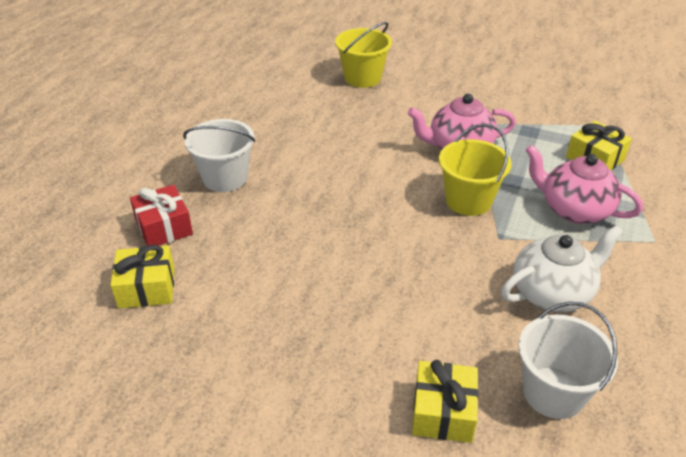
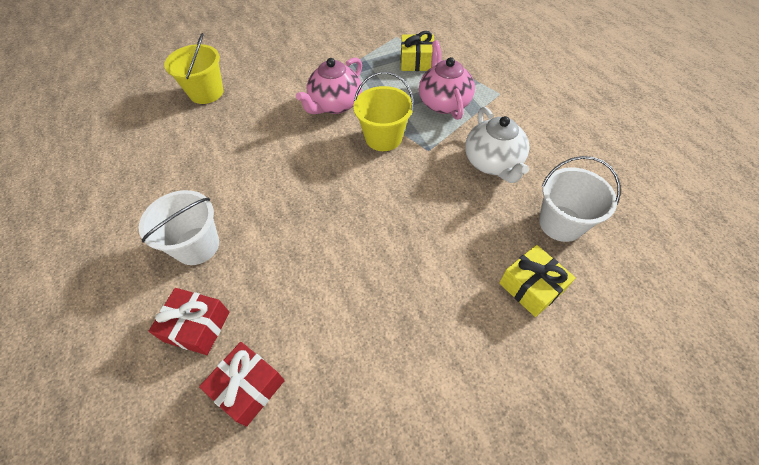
camera: 45 degrees left, 15 degrees up
yellow gift [110,245,175,308] -> red gift [199,342,285,427]
white teapot [501,225,623,312] -> white teapot turned 150 degrees clockwise [465,107,529,183]
pink teapot [526,145,643,224] -> pink teapot turned 90 degrees clockwise [419,40,475,120]

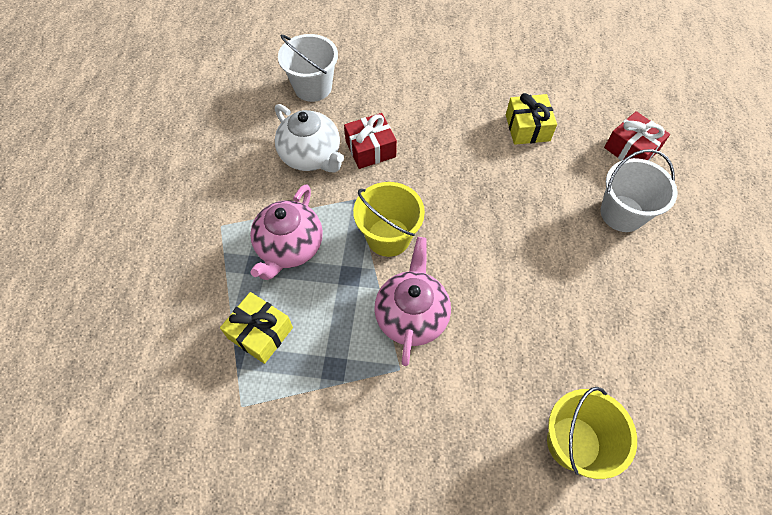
camera: 150 degrees left, 5 degrees up
red gift [199,342,285,427] -> red gift moved to [344,113,397,169]
pink teapot [296,58,362,114] -> pink teapot turned 60 degrees counterclockwise [374,237,451,366]
white teapot [465,107,529,183] -> white teapot turned 120 degrees clockwise [275,104,344,172]
yellow gift [499,245,576,317] -> yellow gift moved to [506,93,557,145]

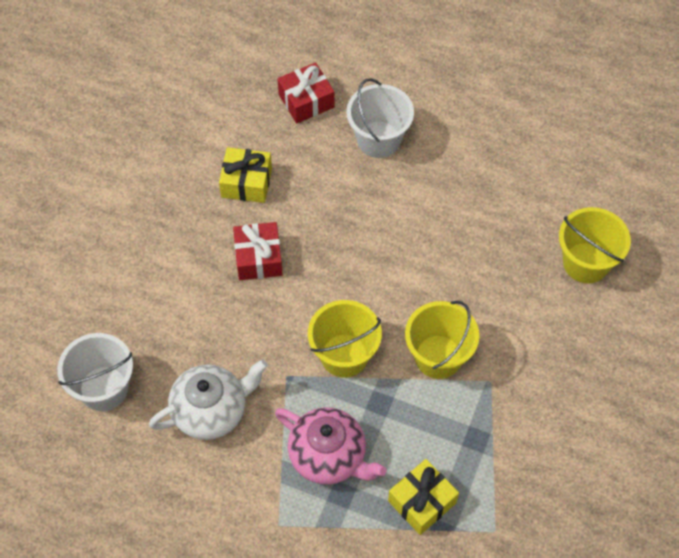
camera: 75 degrees left, 0 degrees up
red gift [344,113,397,169] -> red gift moved to [233,222,283,280]
pink teapot [374,237,451,366] -> yellow bucket [405,301,479,379]

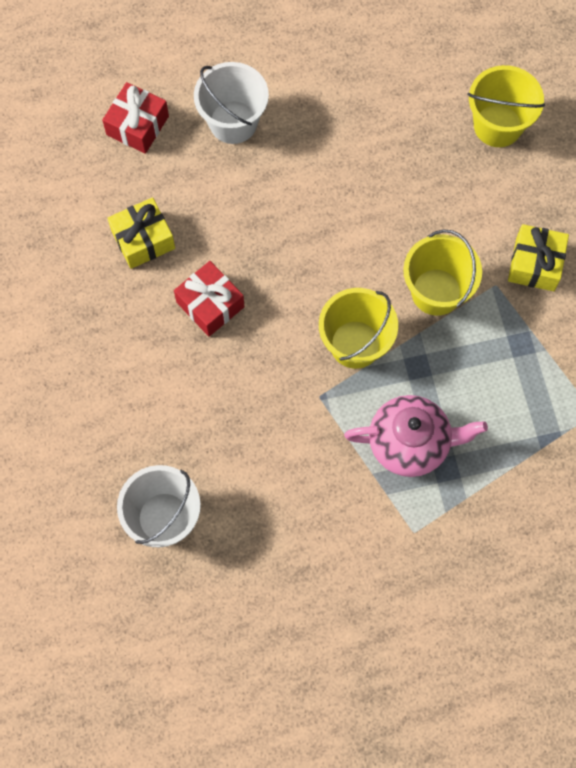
camera: 35 degrees left, 10 degrees up
white teapot [149,359,268,440] -> none
yellow gift [388,459,459,535] -> yellow gift moved to [508,224,569,291]

